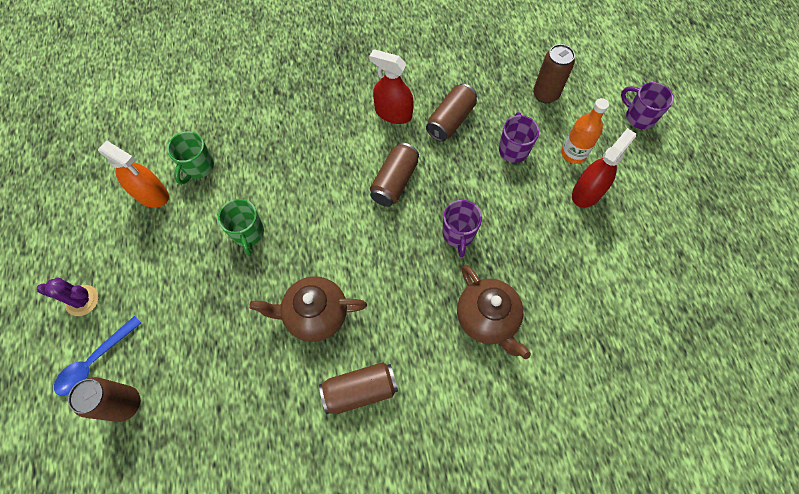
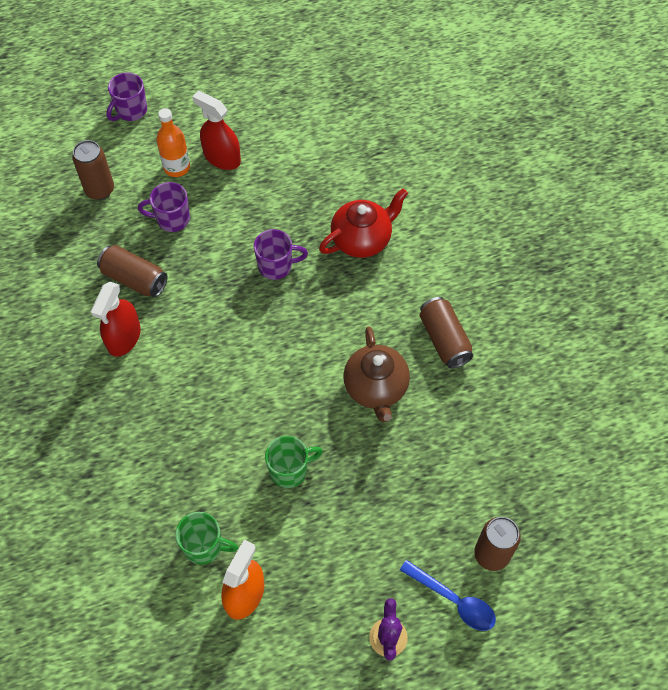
camera: 95 degrees left, 5 degrees down
brown can [370,142,419,207] -> none
brown teapot [457,265,531,359] -> red teapot [319,188,408,258]

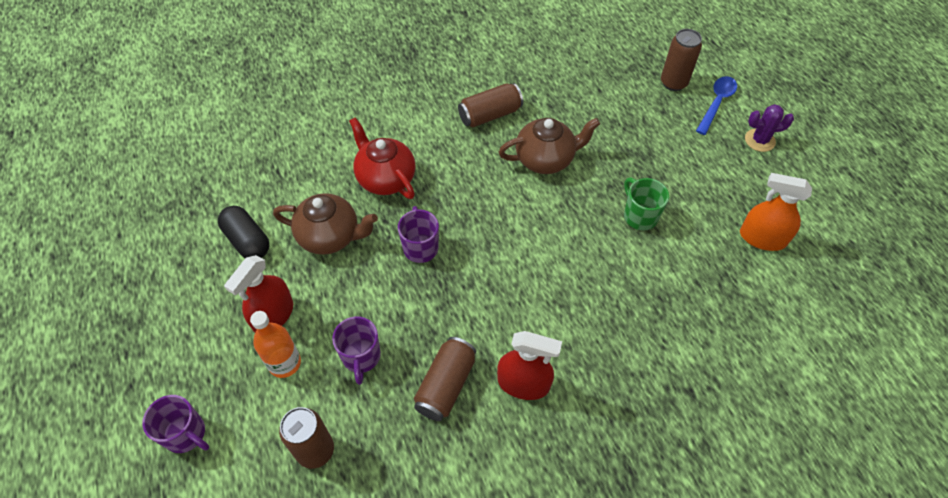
camera: 95 degrees left, 5 degrees down
green mug [175,512,238,565] -> none
none -> black capsule [218,206,269,258]
none -> brown teapot [273,193,378,255]

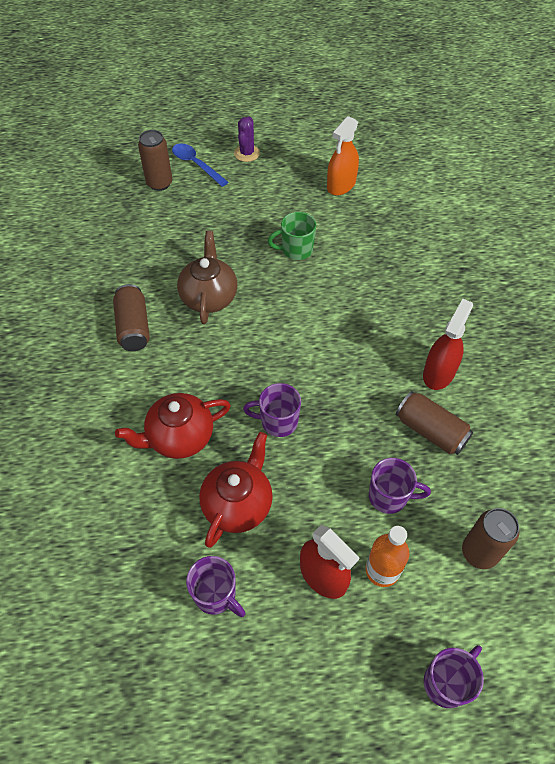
camera: 75 degrees left, 0 degrees up
black capsule [218,206,269,258] -> purple mug [186,556,246,617]
brown teapot [273,193,378,255] -> red teapot [199,432,273,548]

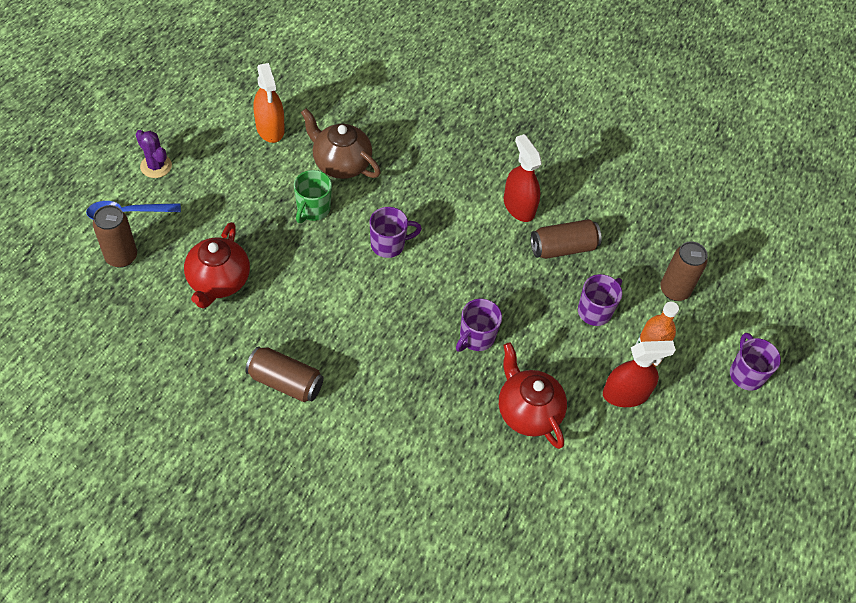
camera: 60 degrees left, 0 degrees up
red teapot [115,393,231,459] -> red teapot moved to [184,222,250,309]
brown teapot [177,231,237,324] -> brown teapot moved to [301,108,381,179]
purple mug [186,556,246,617] -> purple mug moved to [370,207,422,258]

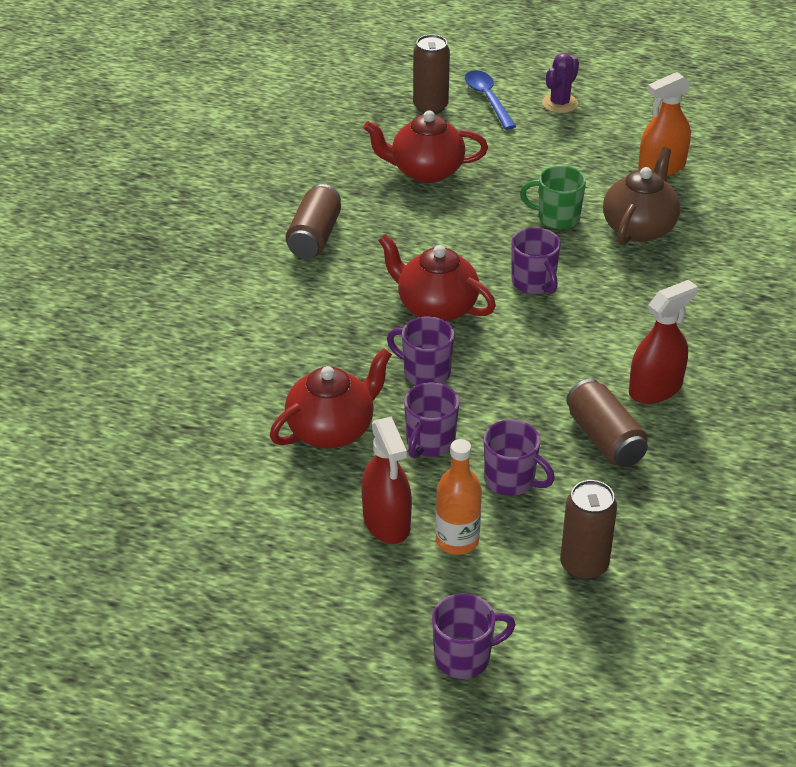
camera: 85 degrees right, 15 degrees down
none -> red teapot [378,234,496,322]
none -> purple mug [404,382,459,459]

